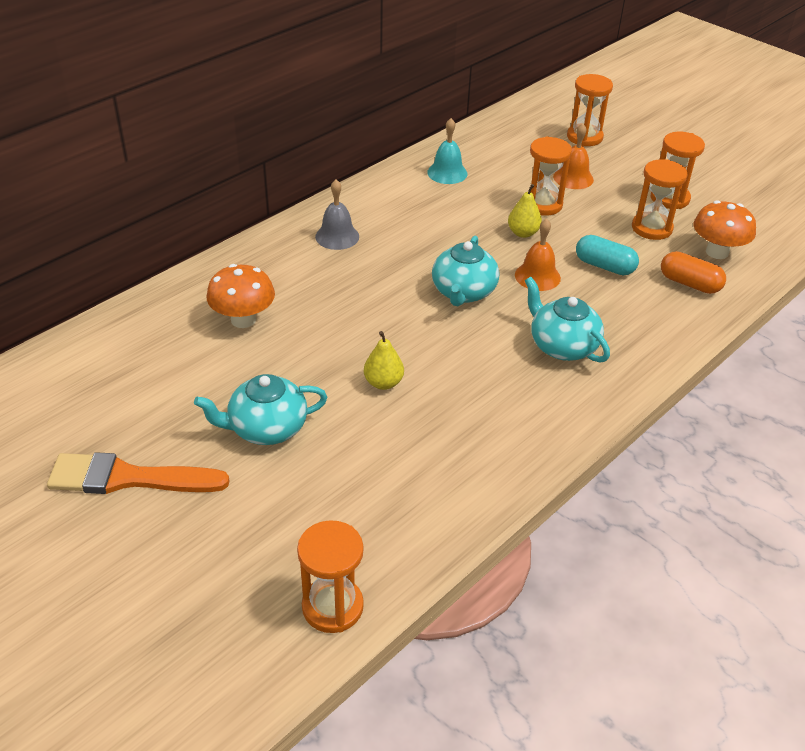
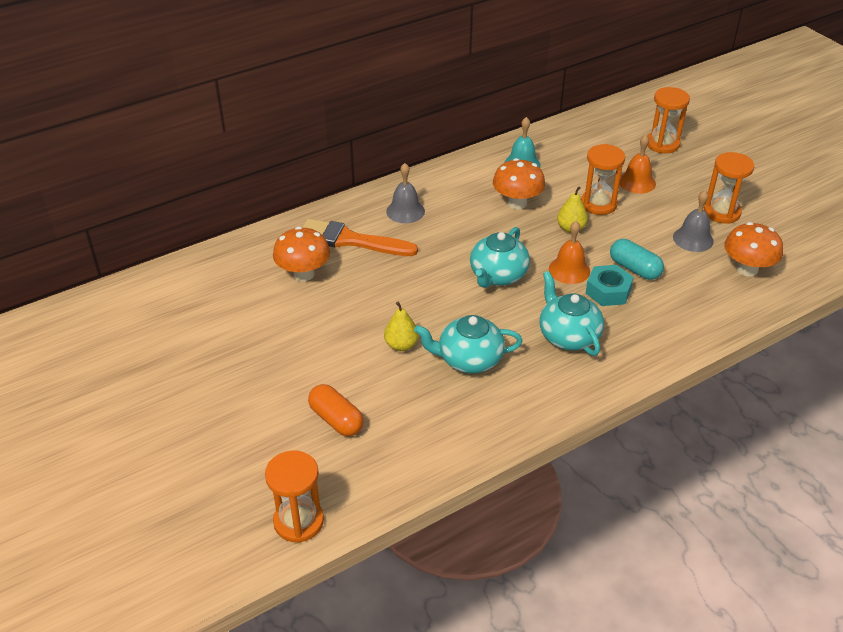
camera: 15 degrees right, 0 degrees up
orange brush [47,452,230,494] -> orange brush moved to [302,219,418,256]
turquoise teapot [194,374,327,445] -> turquoise teapot moved to [414,315,523,373]
orange hourglass [632,159,687,240] -> grey bell [673,190,714,252]
orange capsule [661,251,726,294] -> orange capsule moved to [308,384,364,436]
none -> orange mushroom [493,158,545,209]
none -> turquoise nut [585,265,634,306]

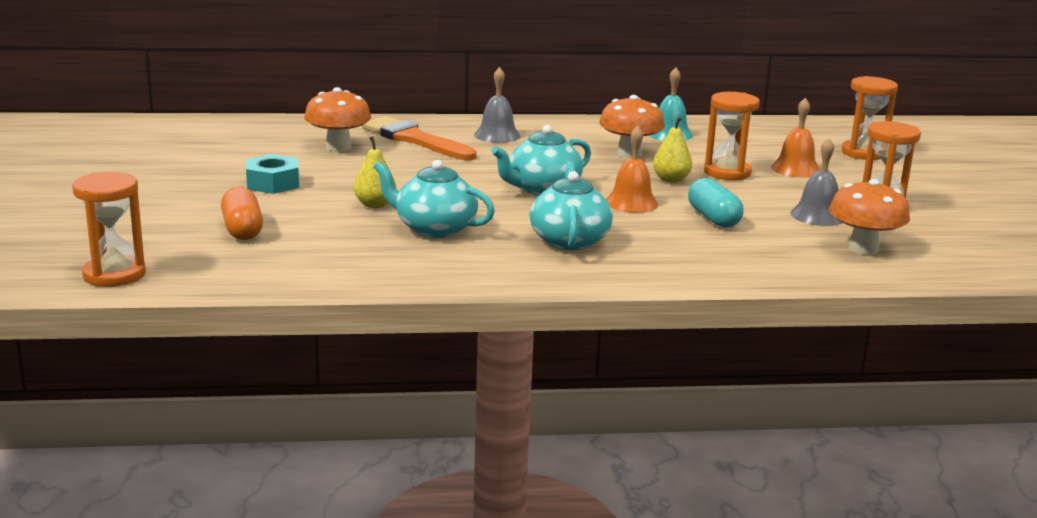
camera: 25 degrees right, 20 degrees down
turquoise nut [585,265,634,306] -> turquoise nut moved to [246,154,299,194]

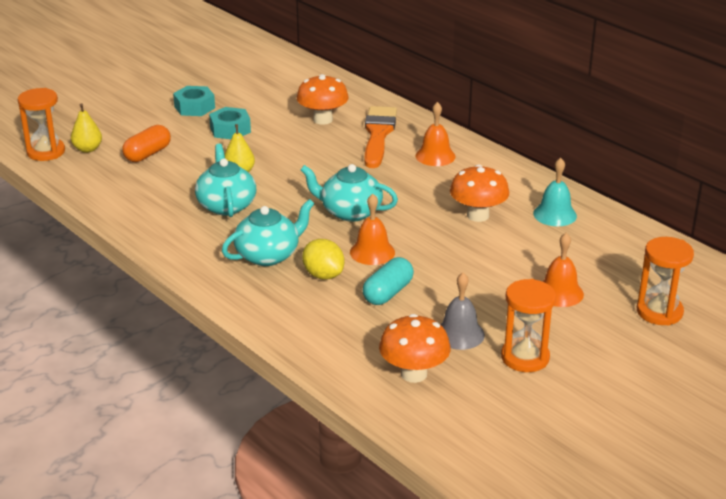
camera: 55 degrees right, 10 degrees up
grey bell [474,67,521,143] -> orange bell [416,102,456,166]
yellow pear [653,117,692,183] -> yellow pear moved to [71,103,102,153]
orange hourglass [704,92,760,180] -> none
none -> turquoise nut [173,86,215,116]
none -> yellow lemon [302,239,344,279]

